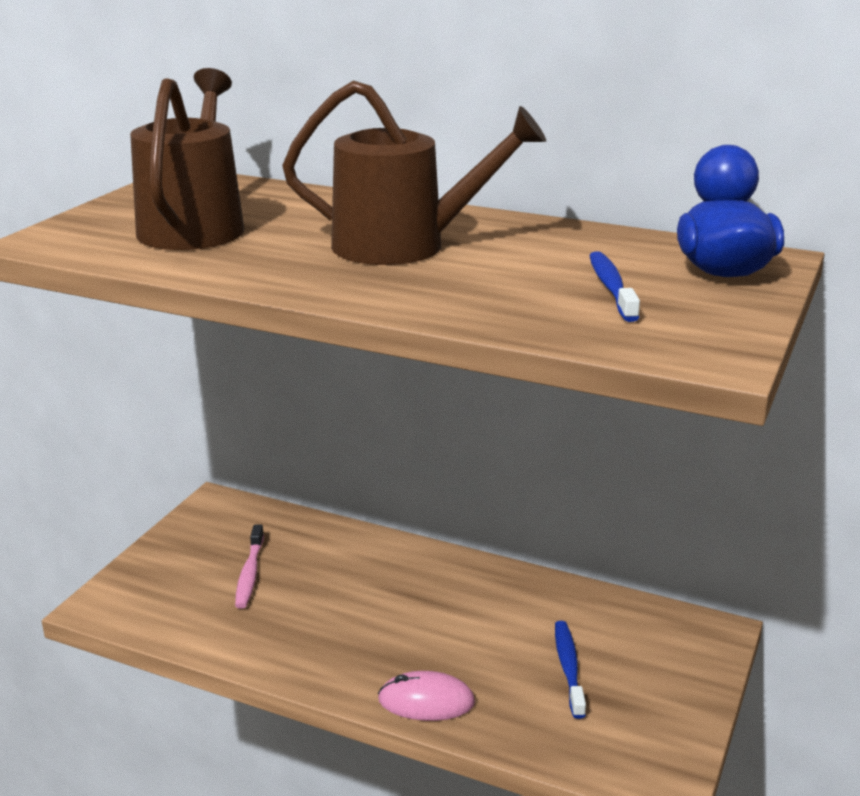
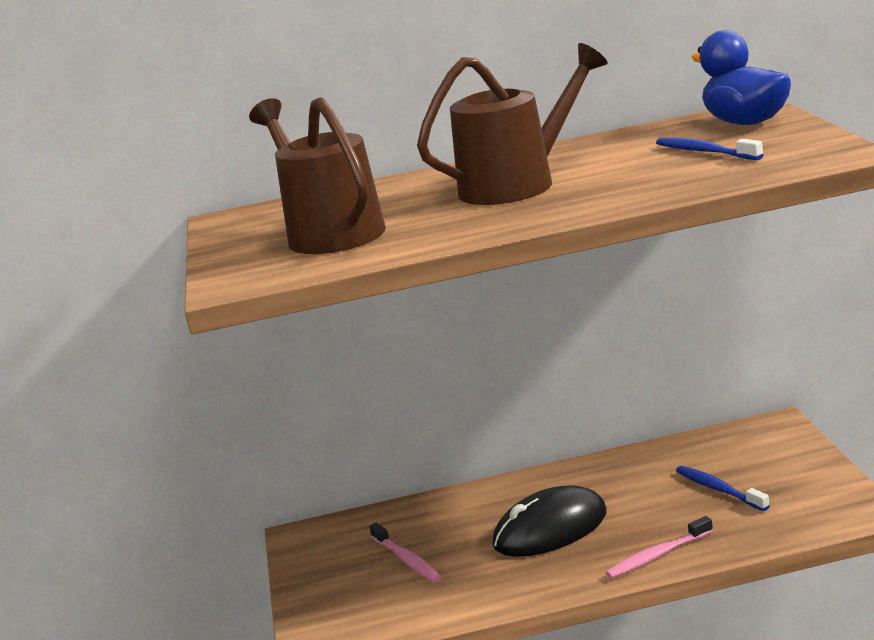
camera: 30 degrees left, 5 degrees down
pink mouse [378,671,475,721] -> pink toothbrush [606,516,713,579]
none -> black mouse [492,485,607,557]

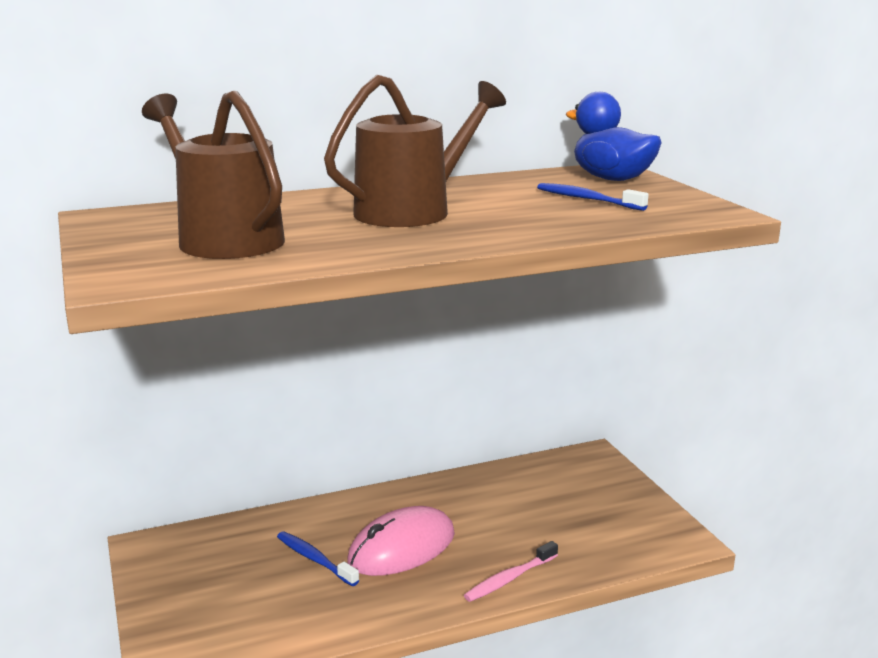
camera: 15 degrees left, 0 degrees up
pink toothbrush [369,523,441,583] -> none
black mouse [492,485,607,557] -> pink mouse [347,506,455,576]
blue toothbrush [676,466,770,511] -> blue toothbrush moved to [277,532,360,586]

